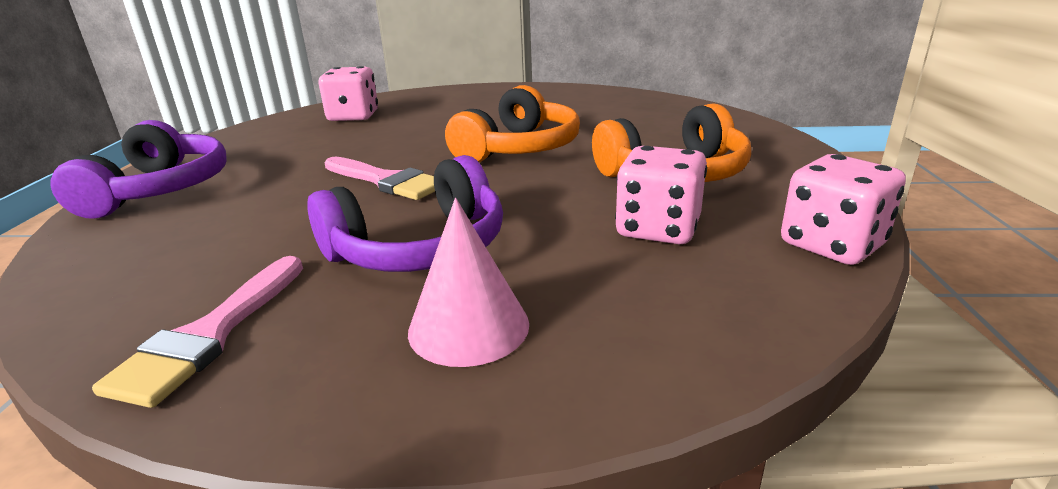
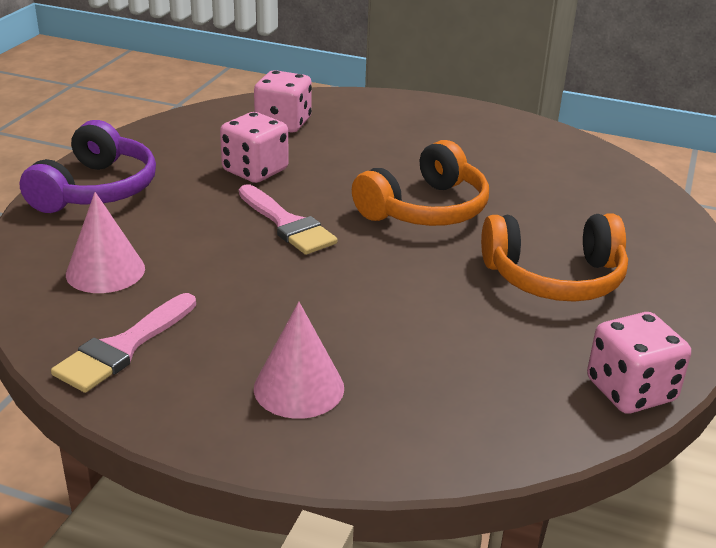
camera: 15 degrees right, 5 degrees up
purple headphones [307,155,503,272] -> none
pink dice [615,146,707,244] -> pink dice moved to [220,112,289,183]
none -> pink cone [66,192,145,293]

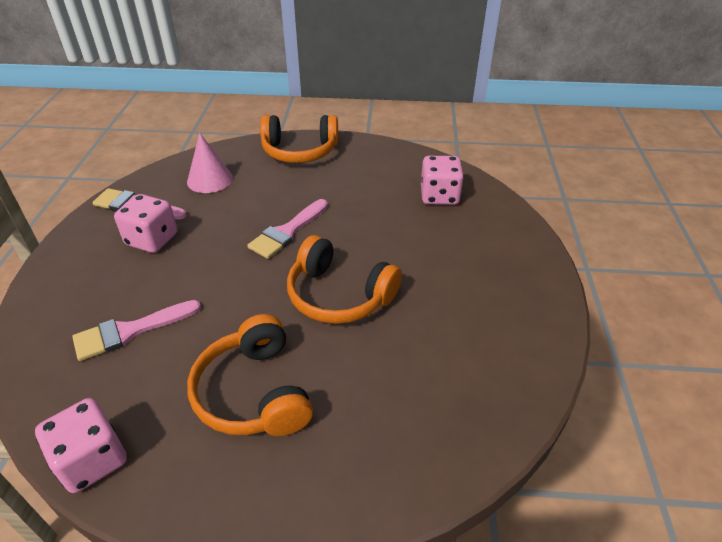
camera: 75 degrees right, 10 degrees up
purple headphones [20,120,156,213] -> orange headphones [260,115,338,163]
pink dice [220,112,289,183] -> pink dice moved to [114,194,177,253]
pink cone [254,302,344,419] -> none
none -> pink brush [72,300,201,361]

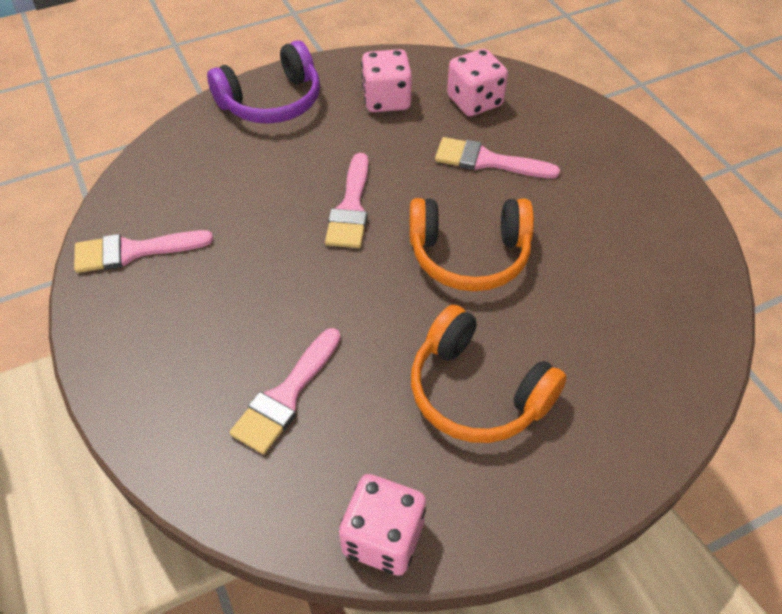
camera: 30 degrees left, 10 degrees up
pink dice [114,194,177,253] -> pink dice moved to [361,49,412,112]
pink cone [187,133,233,193] -> none
orange headphones [260,115,338,163] -> purple headphones [207,40,320,124]
none -> pink brush [435,137,560,178]

